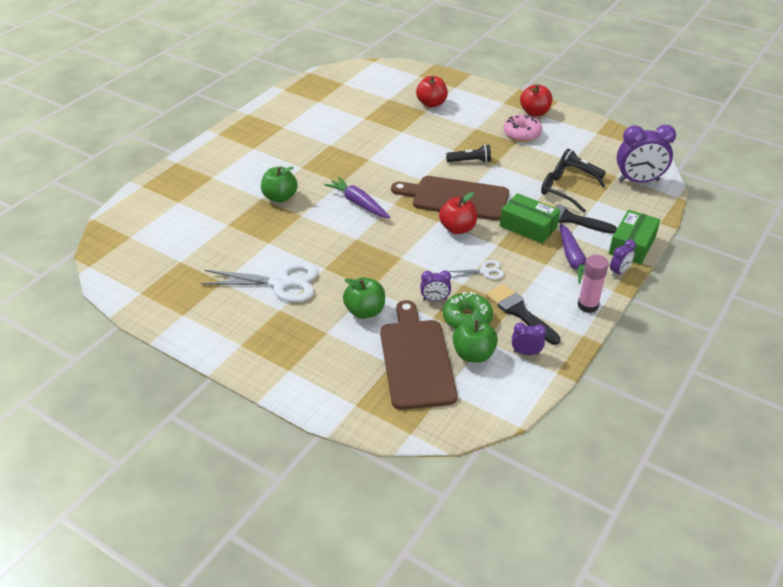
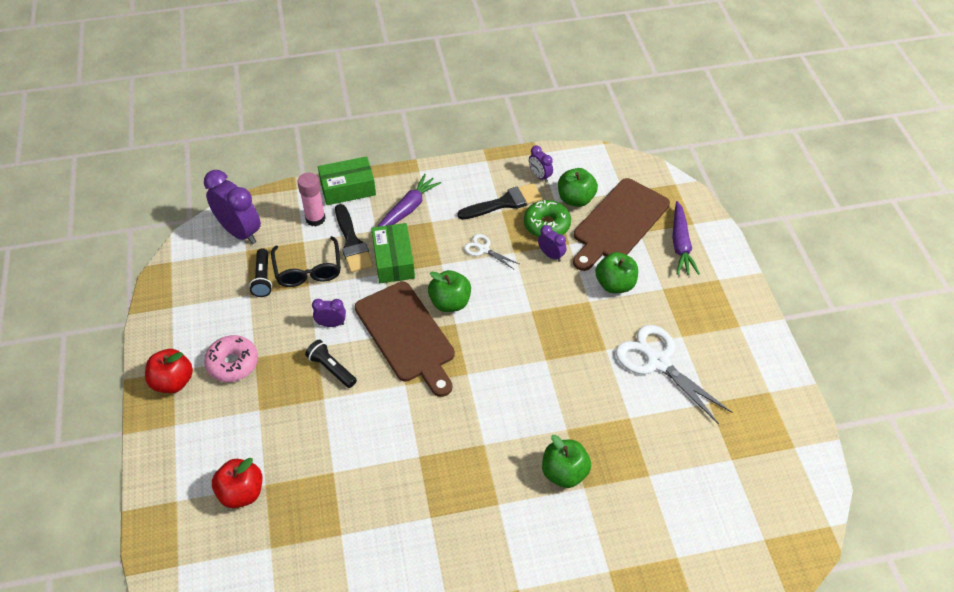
camera: 135 degrees left, 10 degrees up
purple carrot [324,177,390,218] -> purple carrot moved to [672,201,700,275]
red apple [439,192,477,234] -> green apple [428,270,471,312]
black brush [486,284,560,345] -> black brush turned 120 degrees counterclockwise [457,183,542,220]
pink glue stick [578,255,609,313] -> pink glue stick moved to [297,173,326,226]
purple clock [610,239,636,277] -> purple clock moved to [312,299,346,327]

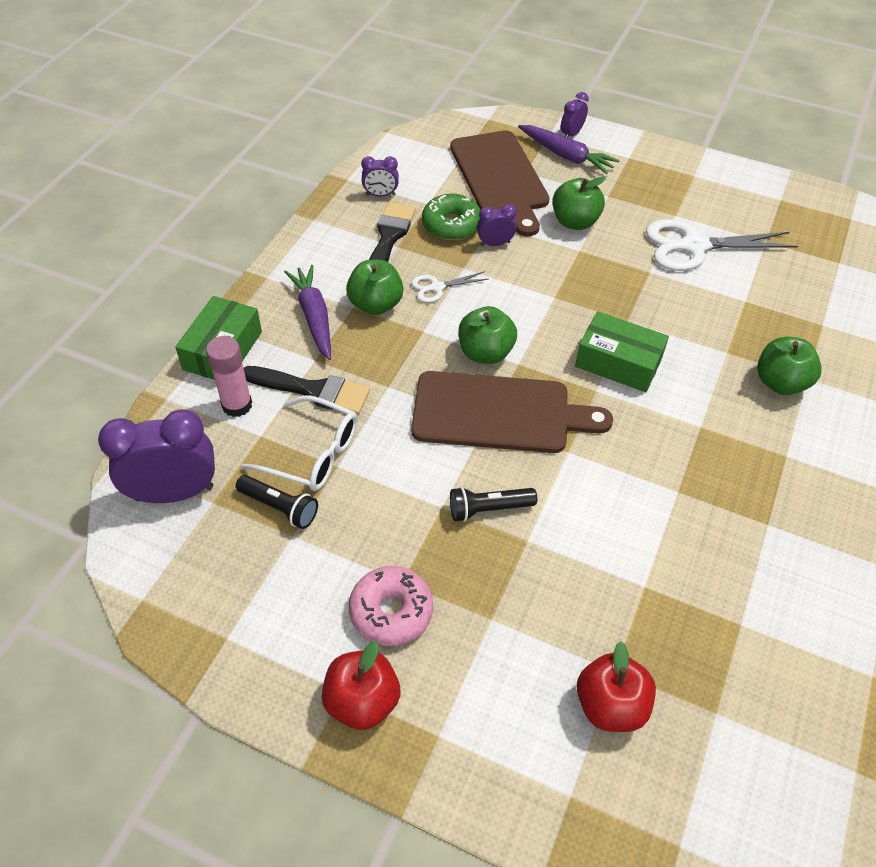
camera: 55 degrees left, 0 degrees up
black glasses [271,236,341,287] -> white glasses [240,396,357,491]
purple clock [312,299,346,327] -> purple clock moved to [561,92,589,138]
green box [371,223,415,283] -> green box moved to [575,311,669,392]
green apple [558,168,598,207] -> green apple moved to [346,260,403,315]

